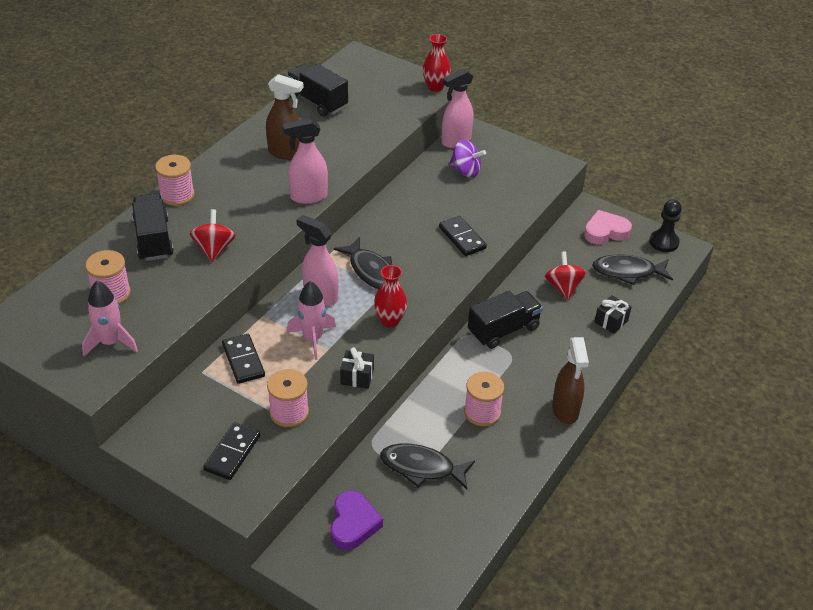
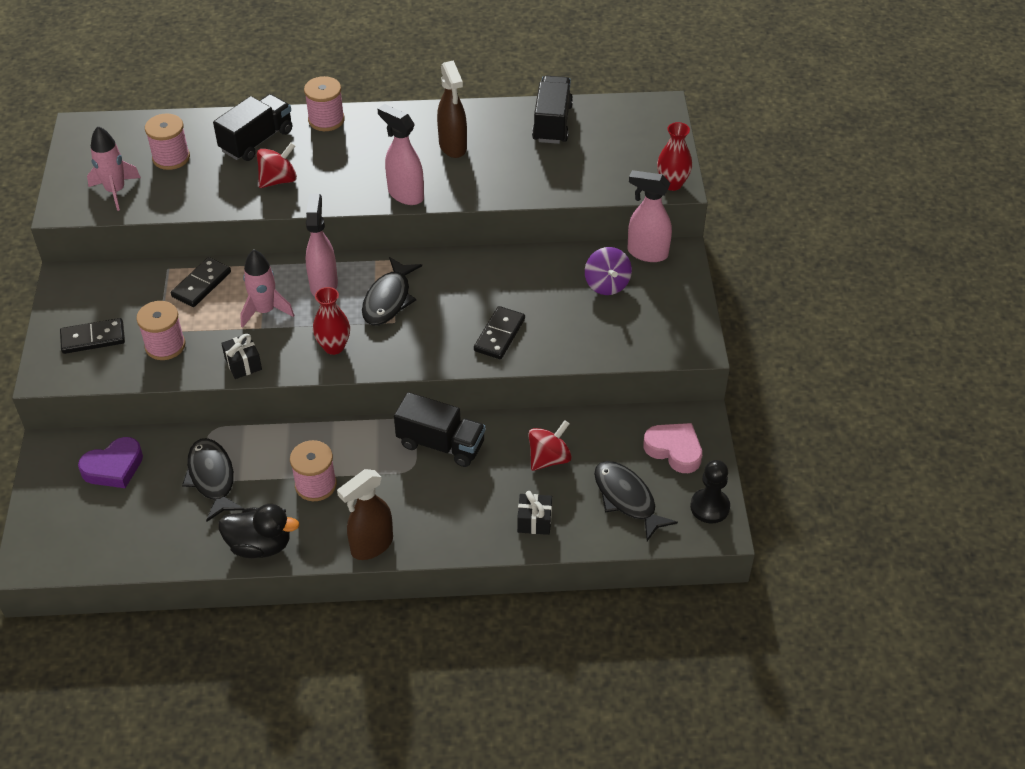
camera: 55 degrees right, 5 degrees up
none -> black duck [218,504,299,558]

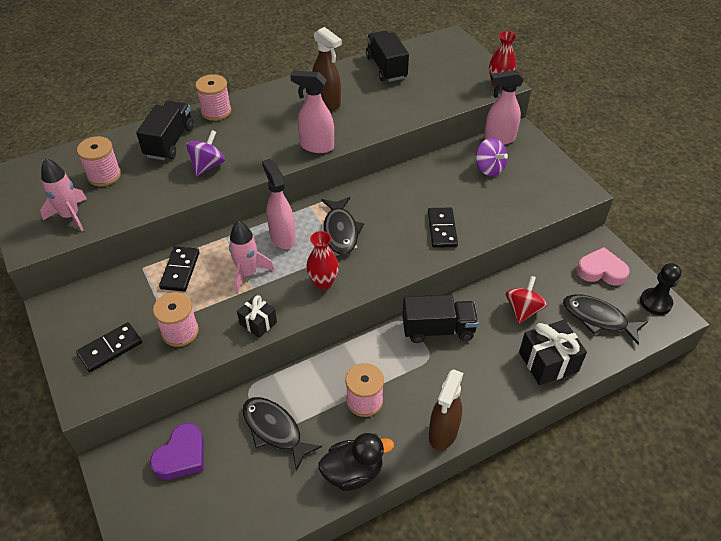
camera: 25 degrees left, 0 degrees up
red spinning top [257,143,297,188] -> purple spinning top [186,130,225,176]
black gift [517,491,552,535] -> black gift [519,320,587,385], size x1.67

